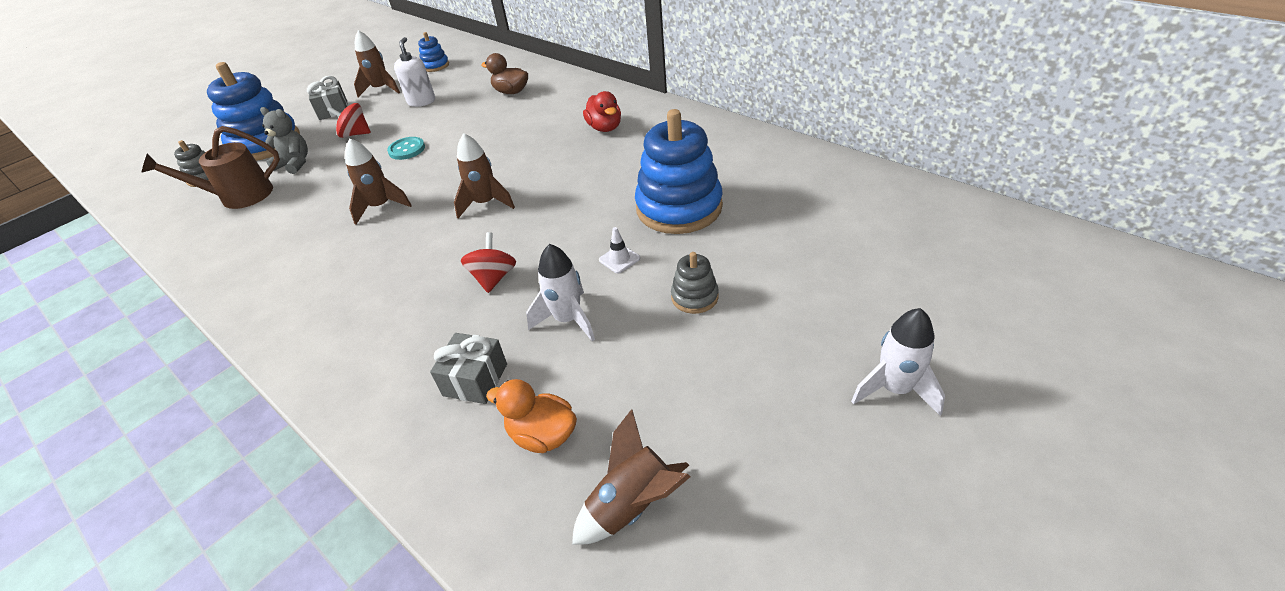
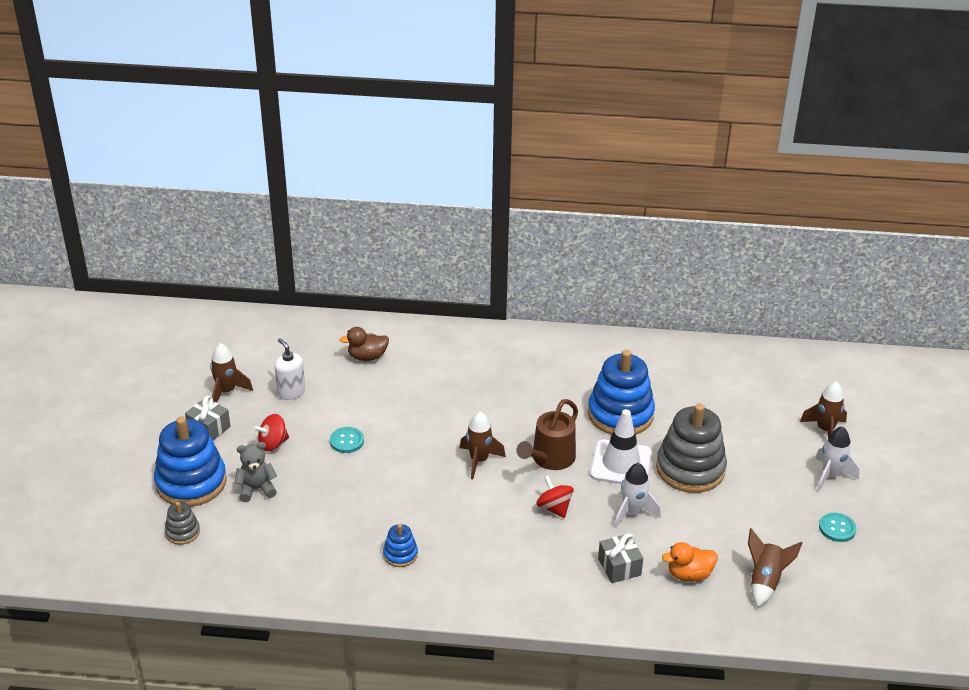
camera: 40 degrees left, 5 degrees down
brown watering can [141,126,280,209] -> brown watering can moved to [516,399,578,470]
brown rocket [345,138,412,224] -> brown rocket moved to [800,381,847,437]
blue stacking toy [418,32,449,72] -> blue stacking toy moved to [383,524,418,567]
red duck [583,91,621,132] -> none
white traffic cone [599,227,640,273] -> white traffic cone [590,409,652,484], size x2.40
grey stacking toy [671,252,719,314] -> grey stacking toy [656,404,727,493], size x2.14
none -> turquoise button [819,513,857,542]

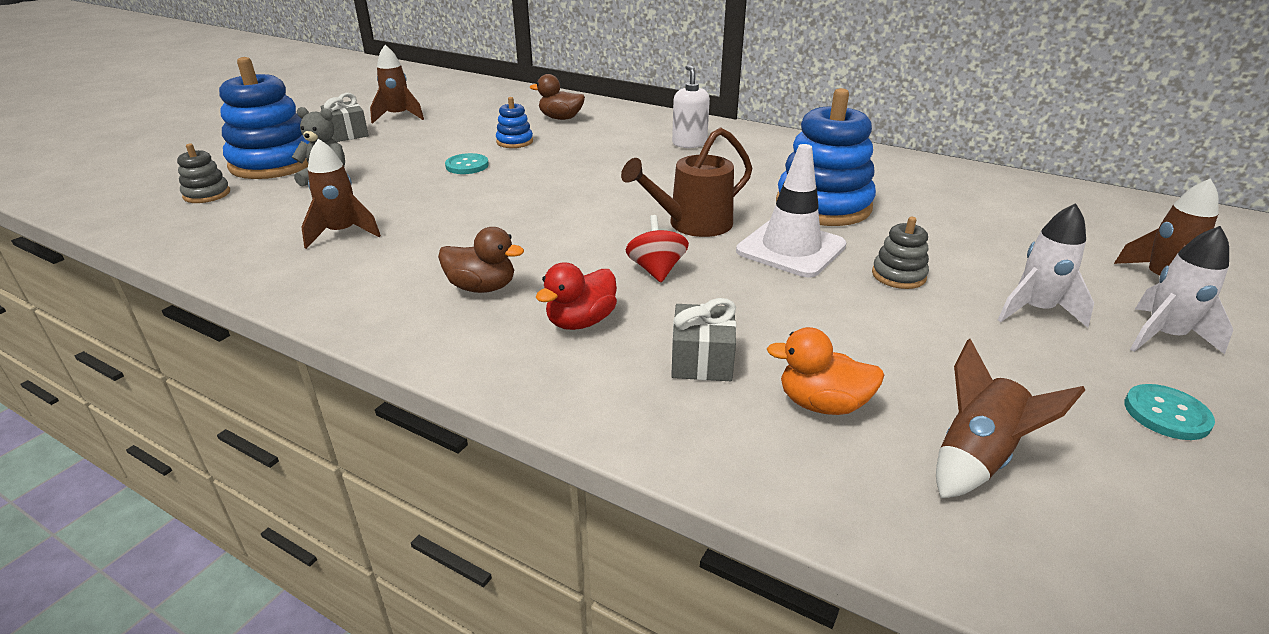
camera: 25 degrees right, 5 degrees down
red spinning top [253,414,289,451] -> none
white soap dispenser [274,338,305,400] -> white soap dispenser moved to [672,65,710,148]
blue stacking toy [383,524,418,567] -> blue stacking toy moved to [496,97,533,148]
brown rocket [460,411,506,479] -> brown rocket moved to [301,139,381,249]
white rocket [614,463,661,528] -> white rocket moved to [998,203,1094,328]
grey stacking toy [656,404,727,493] -> grey stacking toy [872,217,929,289], size x0.47
none -> brown duck [438,227,524,293]
none -> red duck [536,262,617,330]

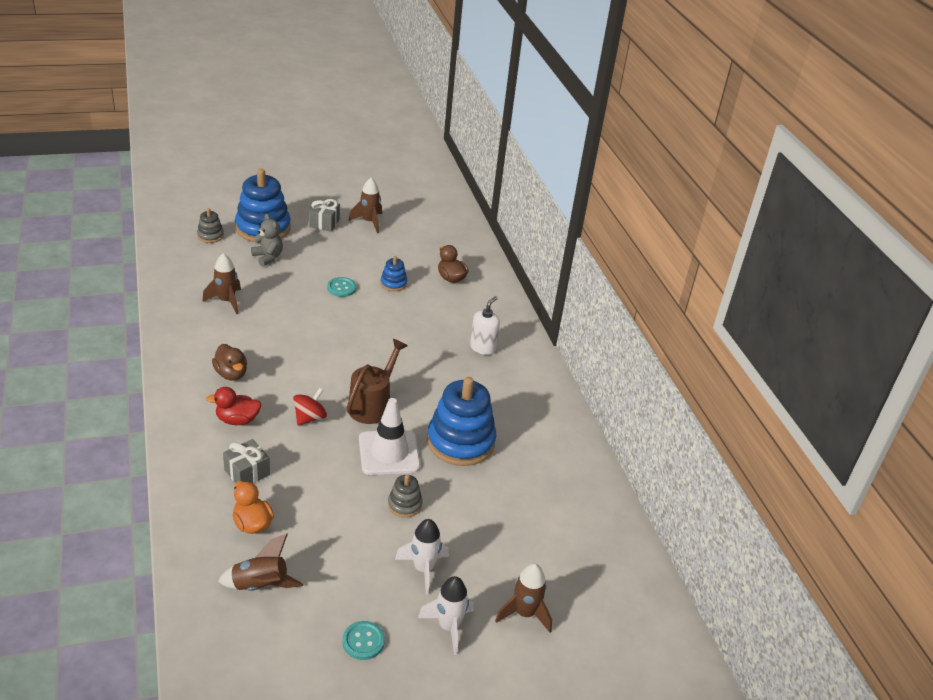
camera: 40 degrees right, 5 degrees up
brown watering can [621,127,752,237] -> brown watering can turned 105 degrees clockwise [347,339,407,424]

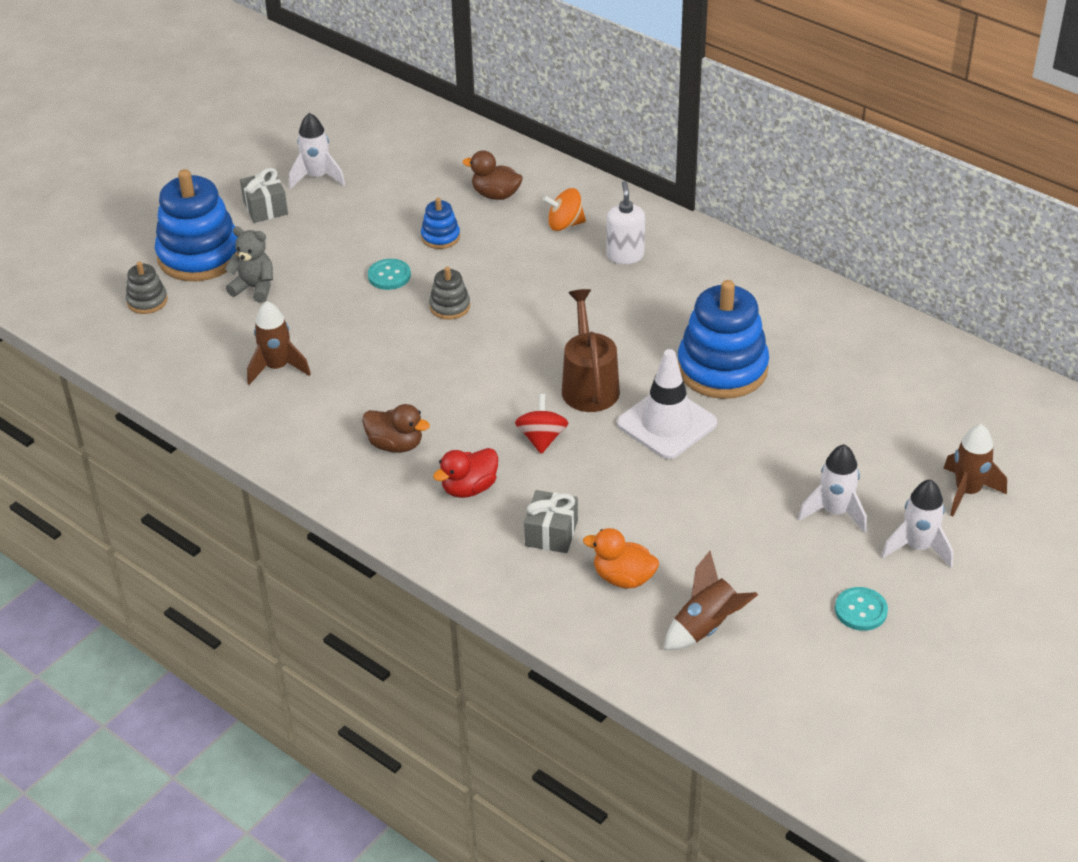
camera: 30 degrees left, 5 degrees up
brown rocket [349,178,382,233] -> white rocket [289,113,345,189]
grey stacking toy [388,474,423,518] -> grey stacking toy moved to [429,267,470,320]
none -> orange spinning top [543,188,586,231]

